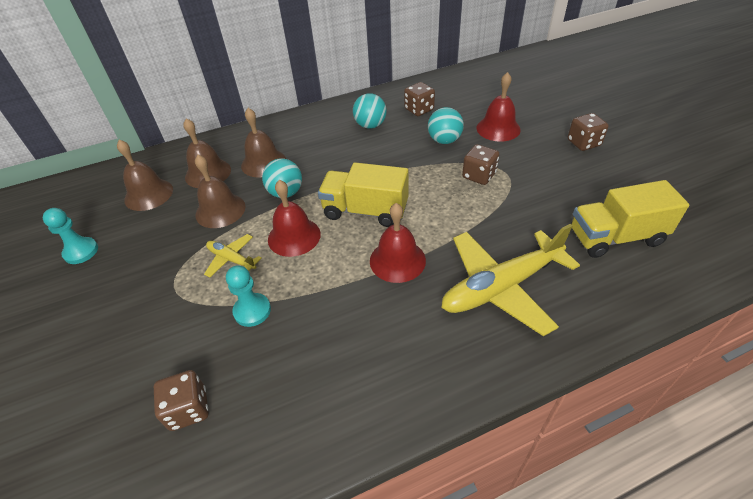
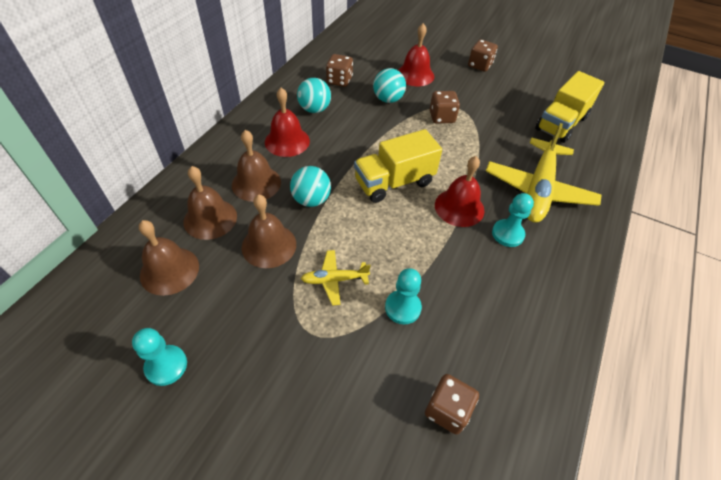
camera: 45 degrees left, 5 degrees up
red bell [268,180,321,257] -> red bell moved to [265,88,310,157]
none -> turquoise pawn [492,193,534,247]

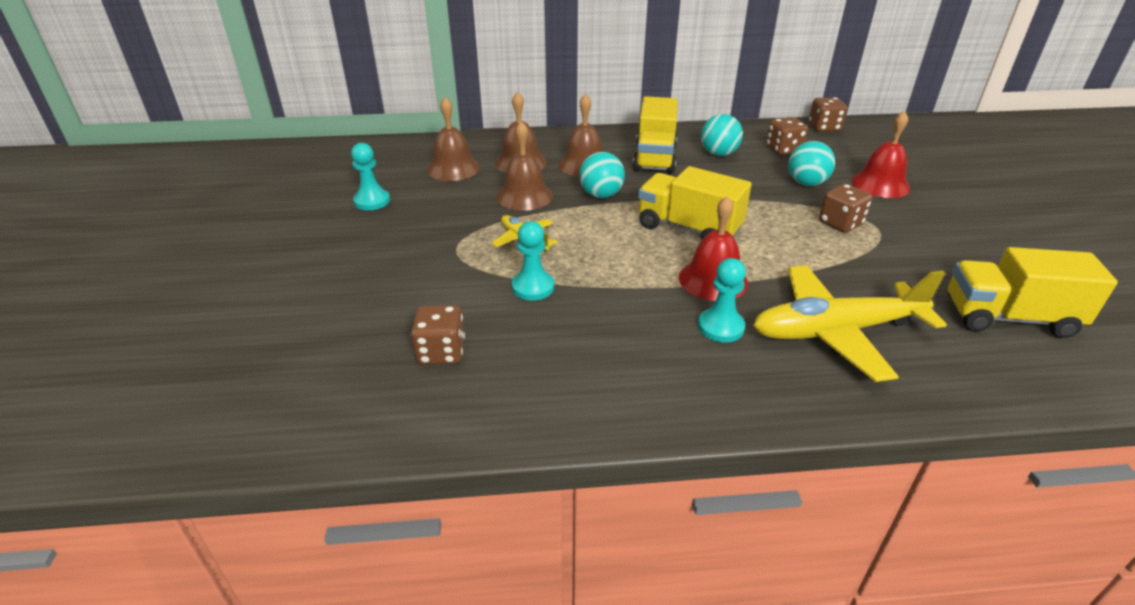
camera: 60 degrees right, 15 degrees down
red bell [265,88,310,157] -> yellow truck [633,96,678,173]
brown dice [468,39,498,72] -> brown dice moved to [809,97,847,132]

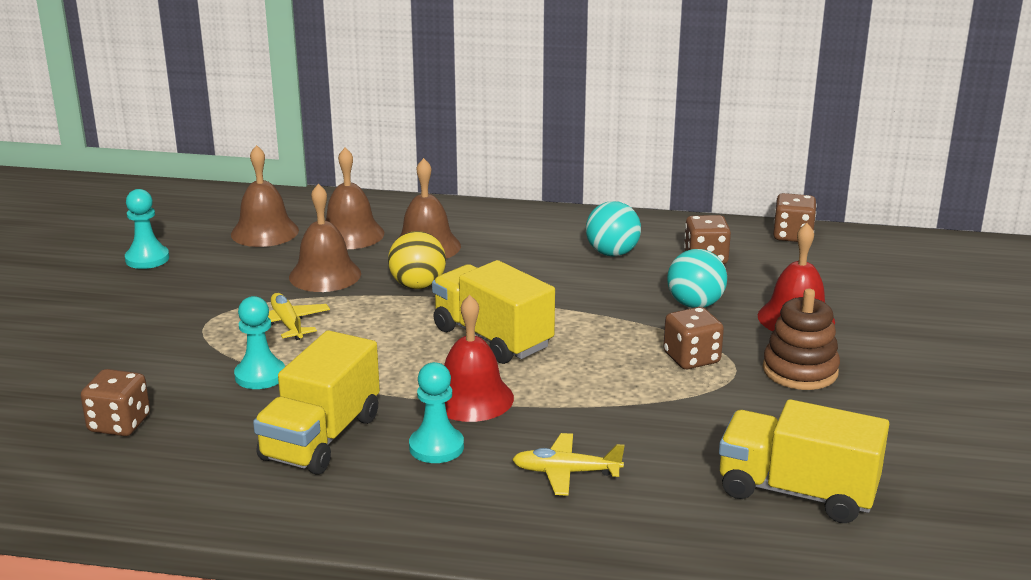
camera: 15 degrees right, 10 degrees down
turquoise ball [579,152,625,198] -> yellow ball [388,231,446,289]
yellow truck [633,96,678,173] -> yellow truck moved to [253,330,380,474]
yellow plane [753,265,947,382] -> yellow plane [512,433,625,496], size x0.48
none -> brown stacking toy [763,289,840,390]

